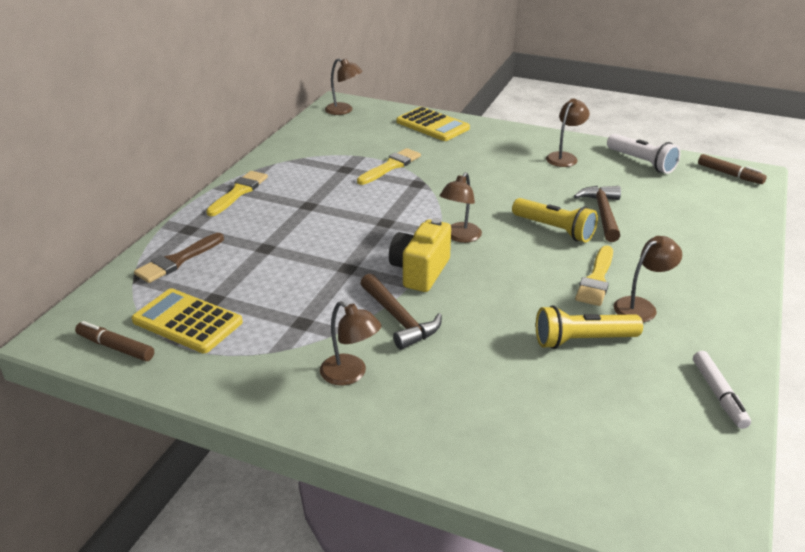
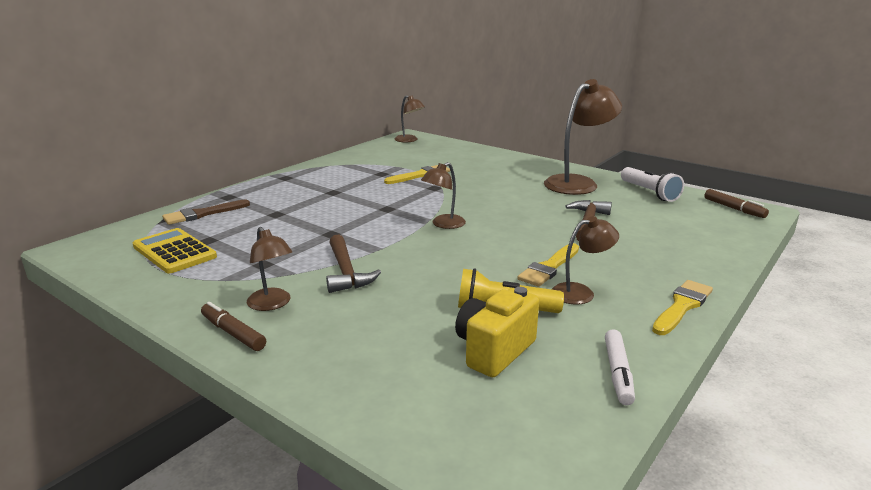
camera: 15 degrees right, 10 degrees down
brown marker [75,321,154,361] -> brown marker moved to [201,302,266,351]
yellow brush [206,171,268,216] -> yellow brush moved to [652,280,713,335]
yellow camera [389,218,451,292] -> yellow camera moved to [455,287,539,377]
yellow calculator [396,107,470,141] -> none
yellow flashlight [512,198,598,243] -> none
brown lamp [546,98,590,167] -> brown lamp [544,79,622,195], size x1.83

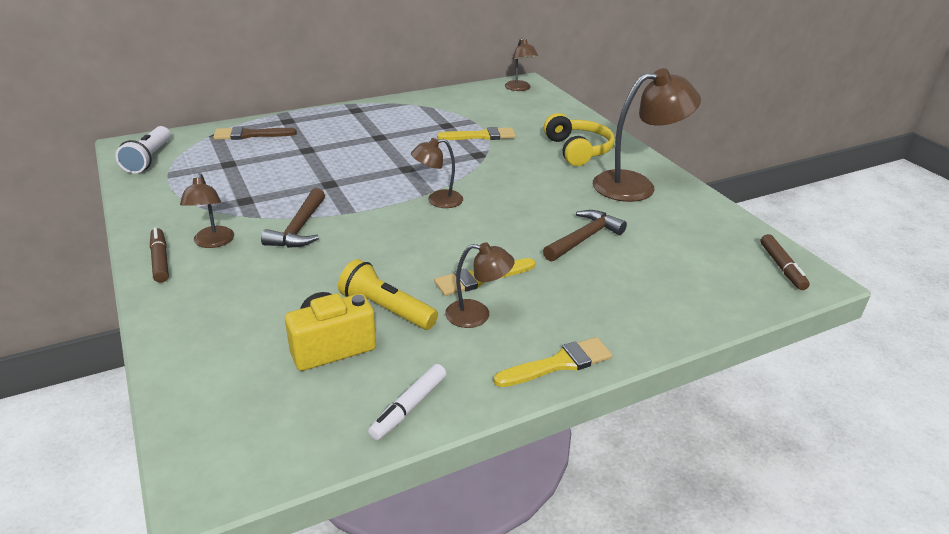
camera: 25 degrees right, 10 degrees up
yellow calculator [133,228,217,273] -> none
white flashlight [621,167,684,202] -> white flashlight moved to [115,126,171,173]
none -> yellow headphones [544,113,615,166]

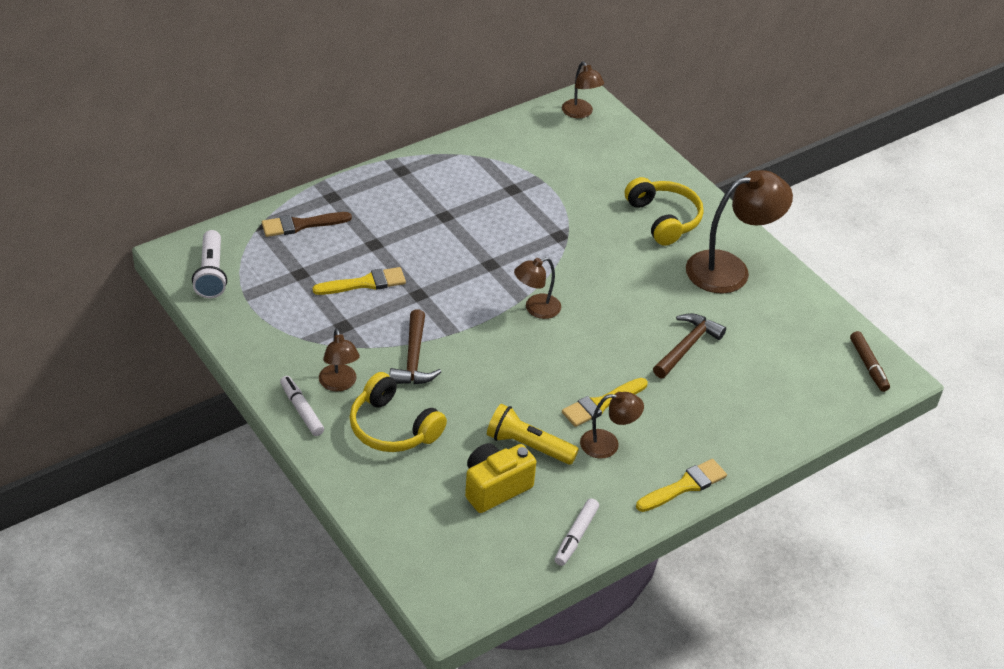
camera: 10 degrees left, 10 degrees up
brown marker [150,227,169,283] -> white marker [280,376,324,436]
yellow brush [437,127,516,140] -> yellow brush moved to [312,267,406,295]
none -> yellow headphones [350,372,447,452]

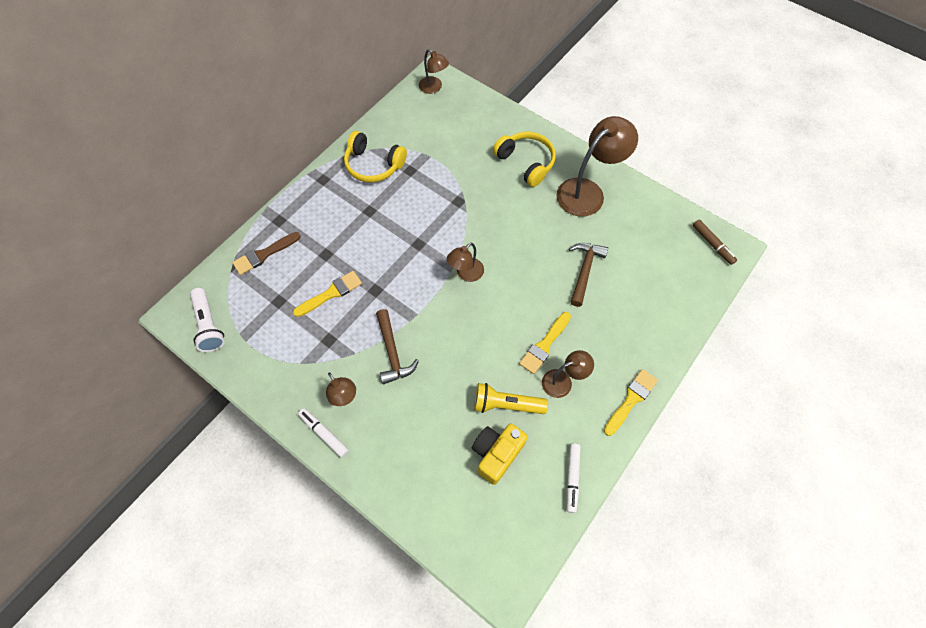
camera: 15 degrees left, 20 degrees up
yellow headphones [350,372,447,452] -> yellow headphones moved to [344,131,407,182]

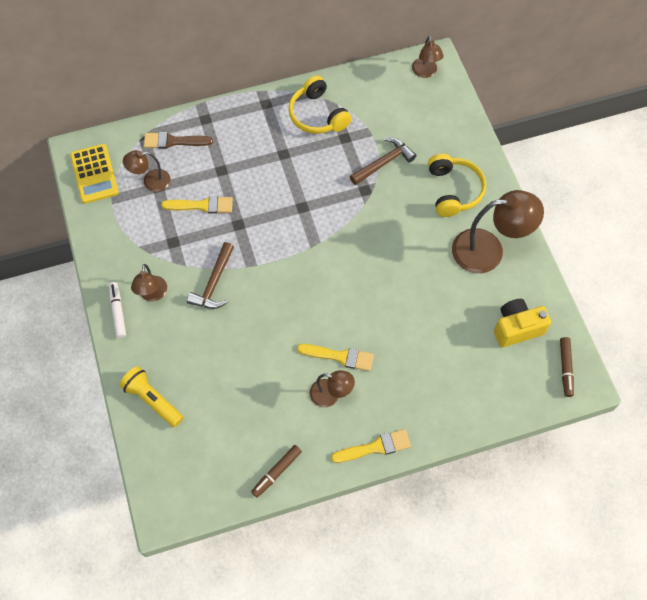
camera: 35 degrees right, 0 degrees up
white flashlight [190,288,225,352] -> yellow calculator [70,144,119,204]
brown lamp [447,243,484,282] -> brown lamp moved to [123,150,170,192]
yellow camera [472,424,528,485] -> yellow camera moved to [494,299,551,347]
yellow flashlight [474,383,548,414] -> yellow flashlight moved to [119,366,183,427]
yellow brush [519,312,571,374] -> yellow brush turned 150 degrees counterclockwise [297,344,374,371]
white marker [566,443,581,513] -> brown marker [251,445,302,497]
brown hammer [569,243,608,307] -> brown hammer moved to [350,137,416,185]

